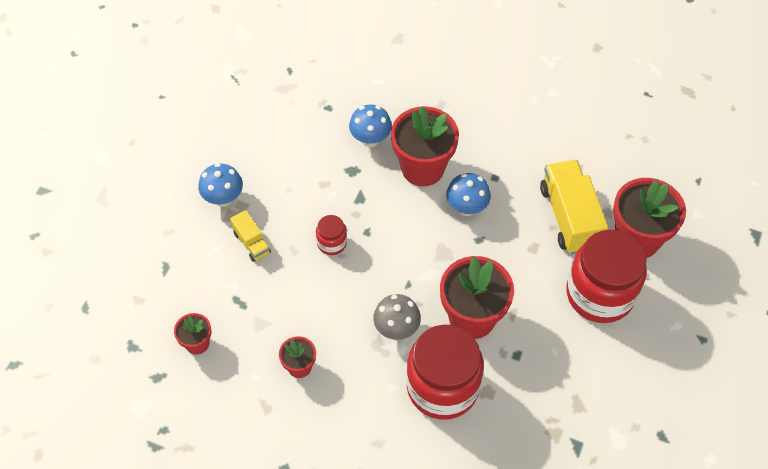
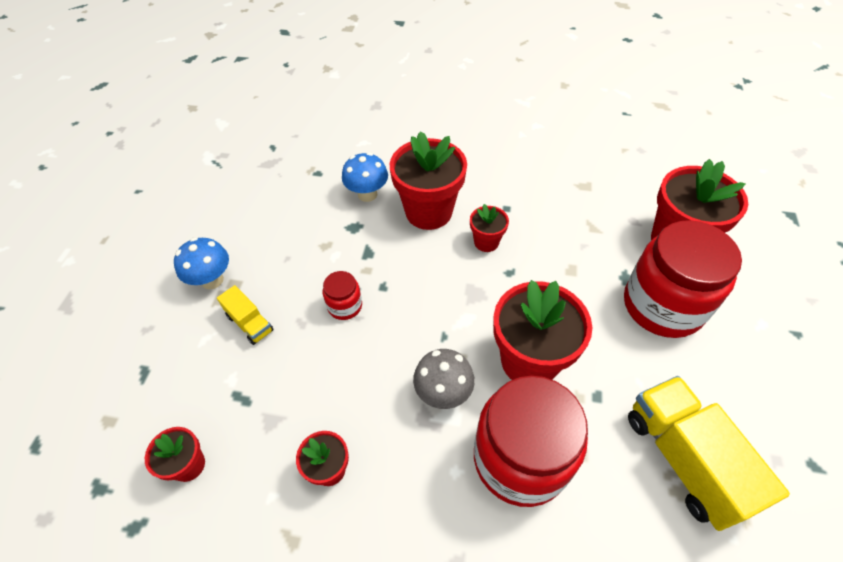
camera: 10 degrees left, 5 degrees down
blue mushroom [446,173,491,216] -> red flower pot [470,204,509,252]
yellow truck [540,160,608,254] -> yellow truck moved to [628,376,790,531]

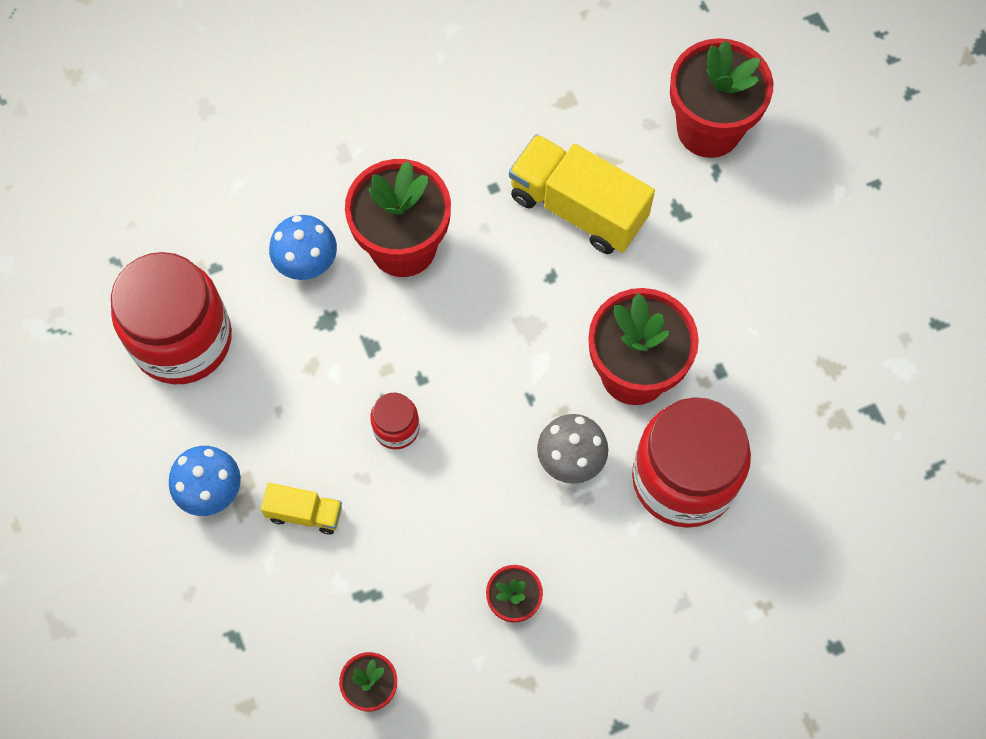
camera: 35 degrees left, 15 degrees up
red flower pot [470,204,509,252] -> none
red jar [624,220,742,338] -> red jar moved to [111,252,232,384]
yellow truck [628,376,790,531] -> yellow truck moved to [509,134,655,254]

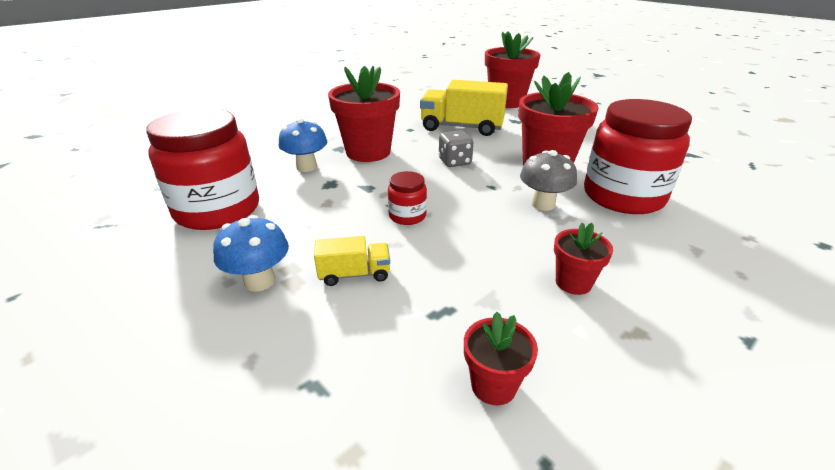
camera: 20 degrees left, 35 degrees down
none -> grey dice [439,130,473,167]

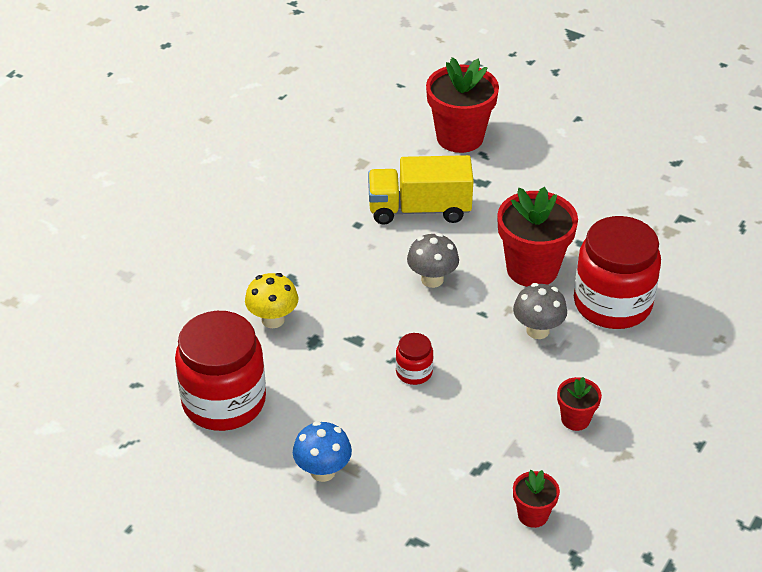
camera: 15 degrees left, 10 degrees up
blue mushroom [279,118,327,172] -> yellow mushroom [245,273,298,328]
yellow truck [314,236,390,286] -> none
red flower pot [328,66,400,162] -> none
grey dice [439,130,473,167] -> grey mushroom [407,233,459,288]

